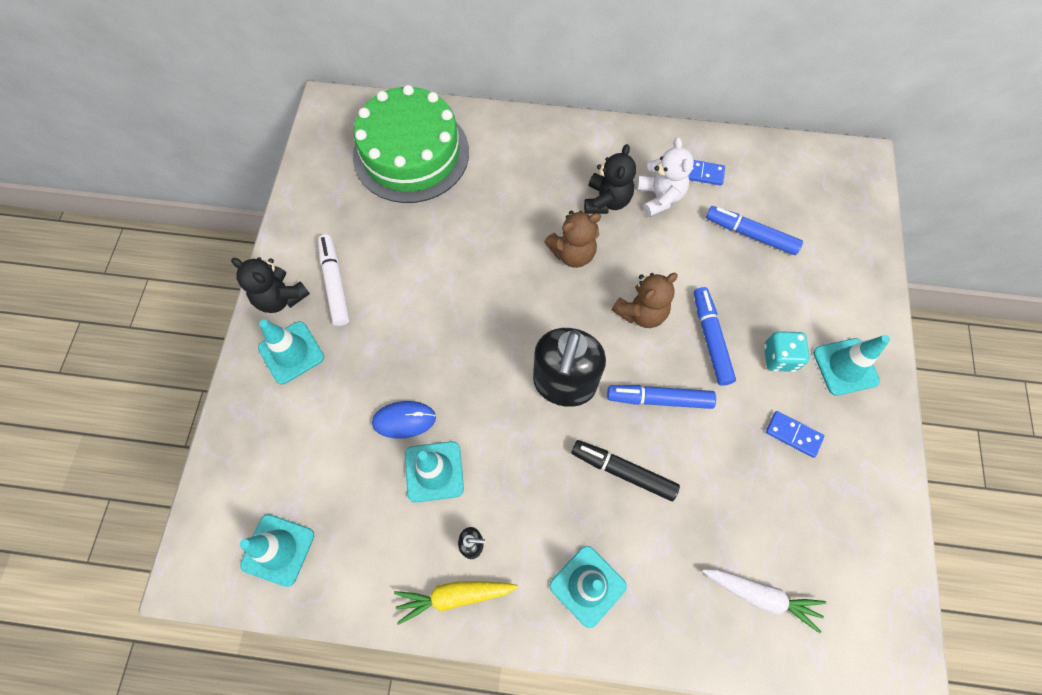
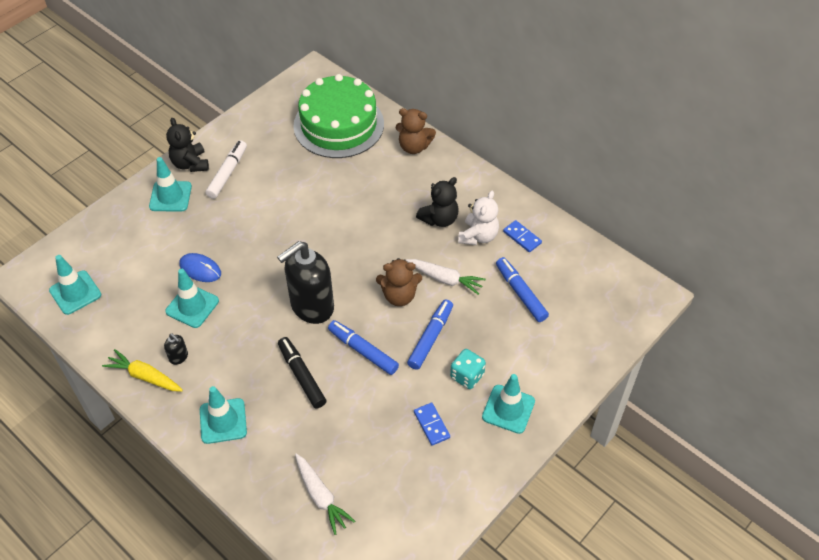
camera: 35 degrees right, 15 degrees down
brown teddy bear [544,211,601,268] -> brown teddy bear moved to [396,108,436,154]
none -> white carrot [406,259,486,295]

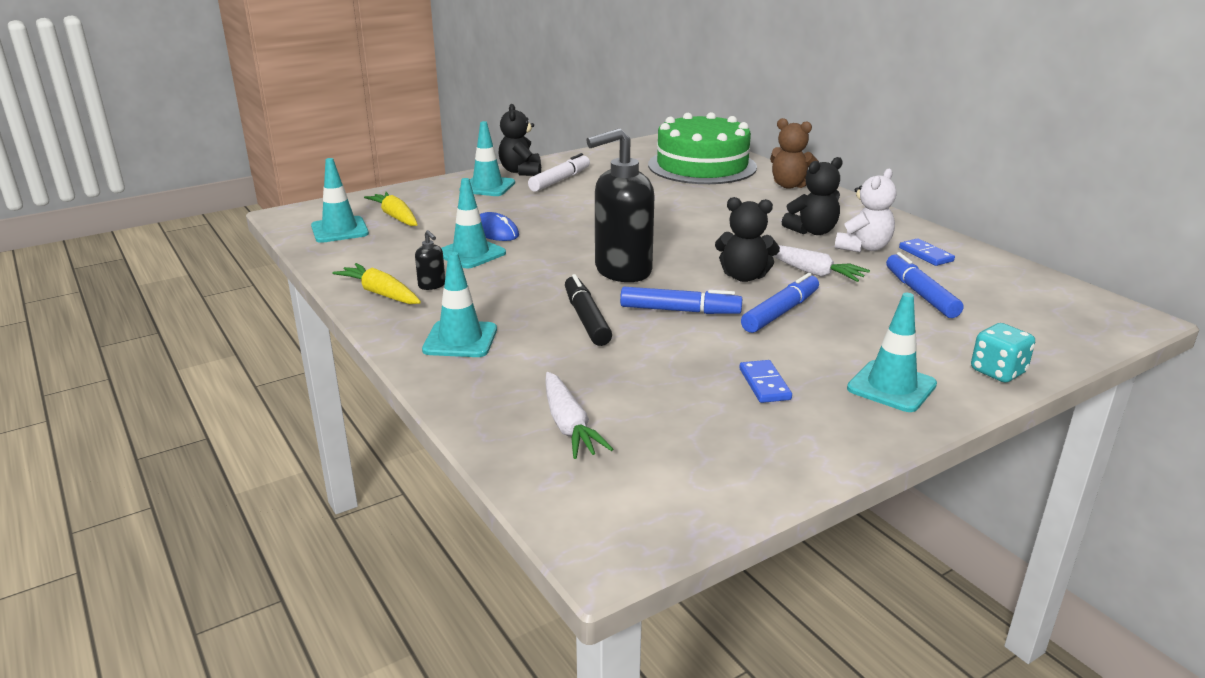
camera: 15 degrees right, 25 degrees down
blue marker [328,320,399,375] -> blue marker turned 135 degrees clockwise [620,287,742,314]
brown teddy bear [376,258,422,306] -> black teddy bear [715,197,780,282]
turquoise dice [450,349,486,389] -> turquoise dice moved to [971,323,1035,383]
none -> yellow carrot [364,192,418,226]

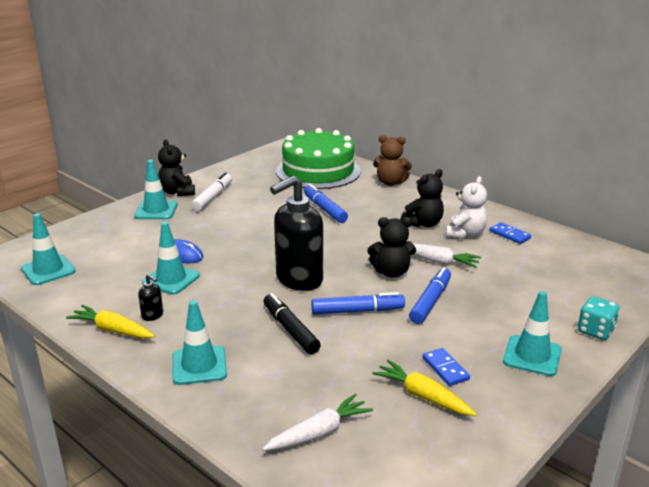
camera: 15 degrees left, 0 degrees up
yellow carrot [364,192,418,226] -> yellow carrot moved to [372,360,477,416]
white carrot [545,372,613,459] -> white carrot turned 90 degrees counterclockwise [263,394,373,451]
blue marker [886,252,963,318] -> blue marker moved to [304,184,348,223]

